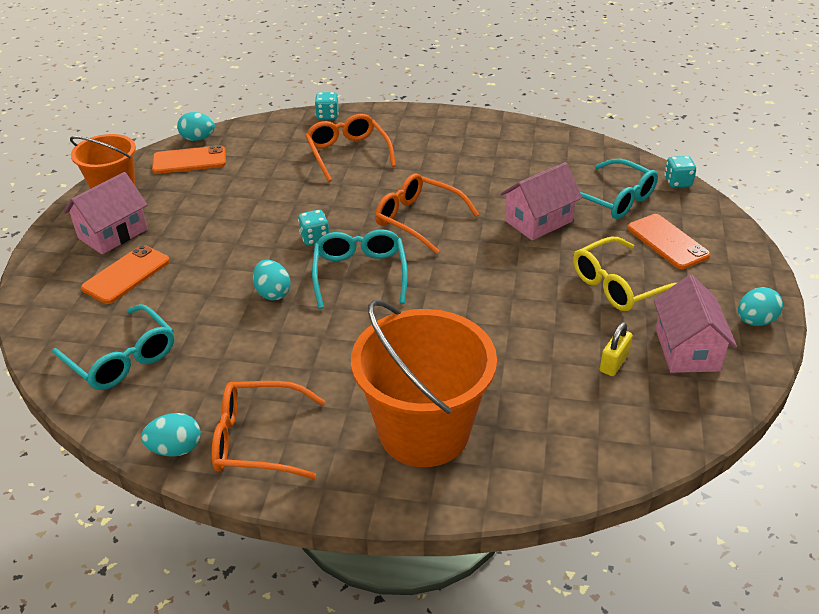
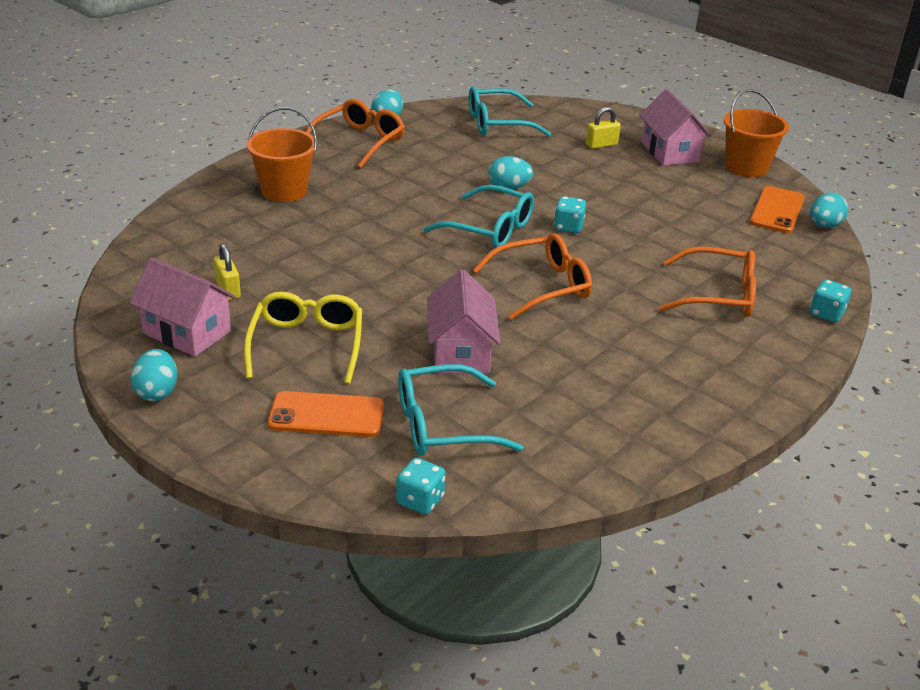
camera: 120 degrees right, 5 degrees down
orange phone [81,245,170,304] -> yellow padlock [586,107,621,149]
orange bucket [351,300,497,467] -> orange bucket [246,107,317,202], size x0.62

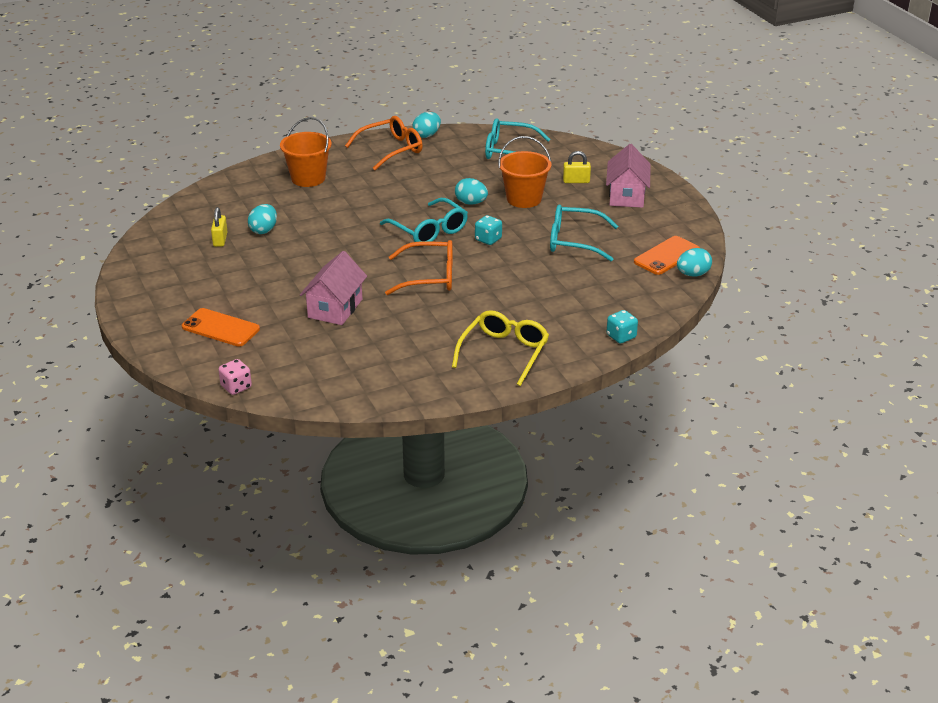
camera: 25 degrees right, 0 degrees up
pink house [129,258,236,357] -> none
turquoise egg [130,349,177,401] -> turquoise egg moved to [248,204,277,234]
yellow glasses [244,292,362,384] -> yellow glasses moved to [452,310,549,386]
turquoise dice [396,458,446,515] -> pink dice [218,359,252,395]
turquoise glasses [398,364,523,456] -> turquoise glasses moved to [550,204,618,261]
orange glasses [659,247,756,317] -> none
orange bucket [723,89,789,177] -> orange bucket moved to [498,136,551,208]

